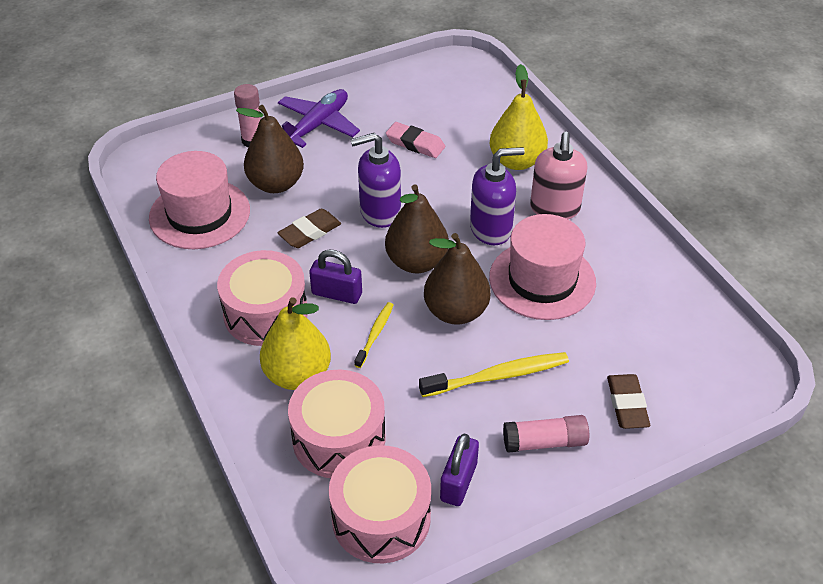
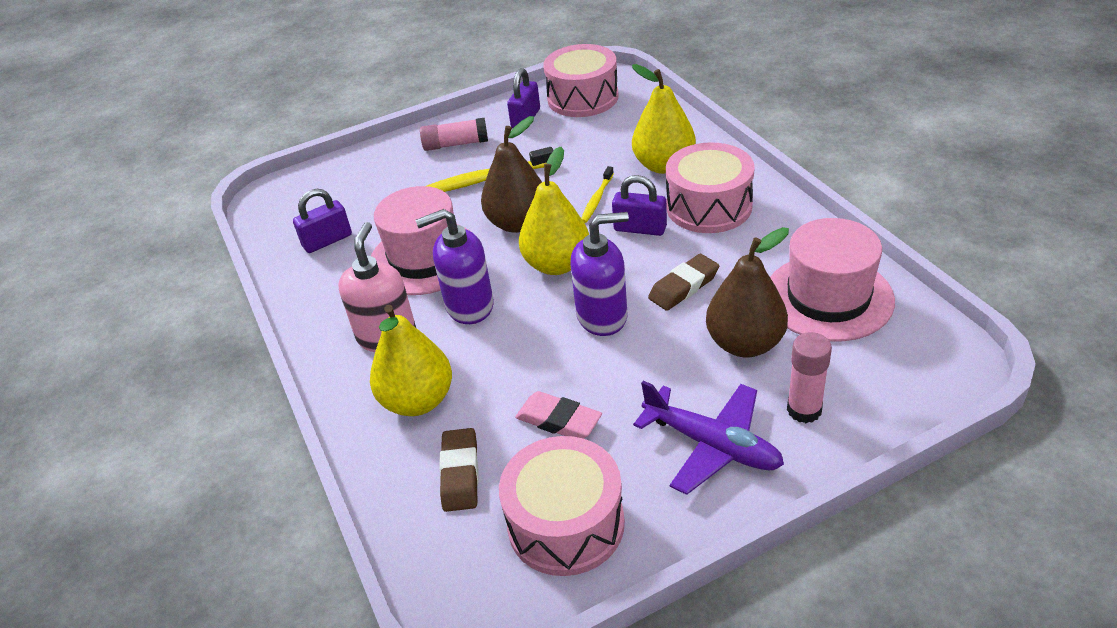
camera: 175 degrees left, 5 degrees down
purple plane [278,89,360,148] -> purple plane turned 90 degrees counterclockwise [633,381,784,495]
pink drum [288,370,386,478] -> pink drum moved to [499,436,625,576]
brown pear [385,184,449,273] -> yellow pear [519,147,589,275]
brown eraser [607,374,650,429] -> brown eraser moved to [439,428,479,512]
none -> purple padlock [293,189,352,253]

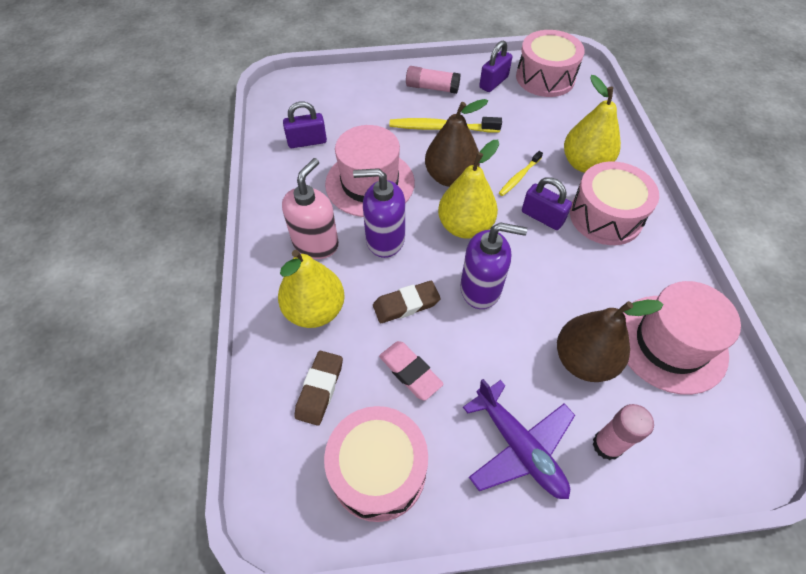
camera: 15 degrees right, 15 degrees up
brown eraser [648,254,719,311] -> brown eraser moved to [373,281,441,323]

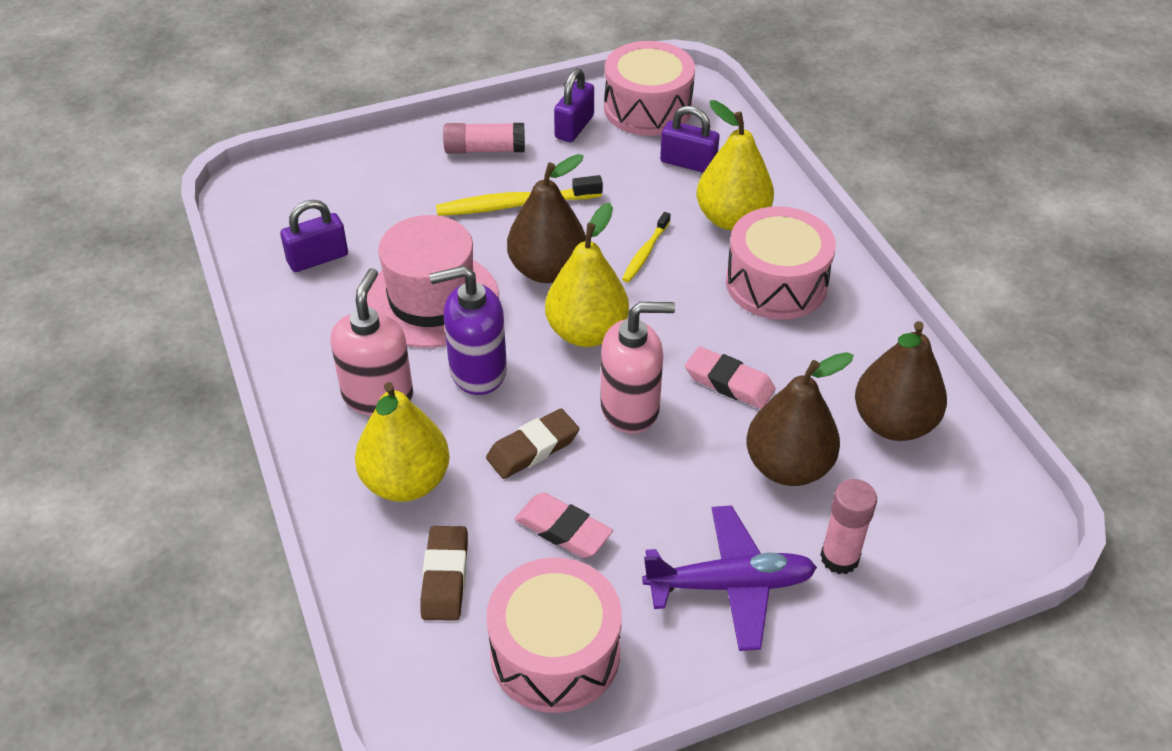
camera: 15 degrees left, 10 degrees down
purple soap dispenser [460,222,527,309] -> pink soap dispenser [600,302,675,433]
purple plane [463,379,575,499] -> purple plane turned 45 degrees counterclockwise [642,505,817,651]
purple padlock [522,177,572,230] -> purple padlock moved to [660,106,720,173]
pink hat [623,281,741,395] -> brown pear [855,321,947,441]
none -> pink eraser [685,346,776,409]

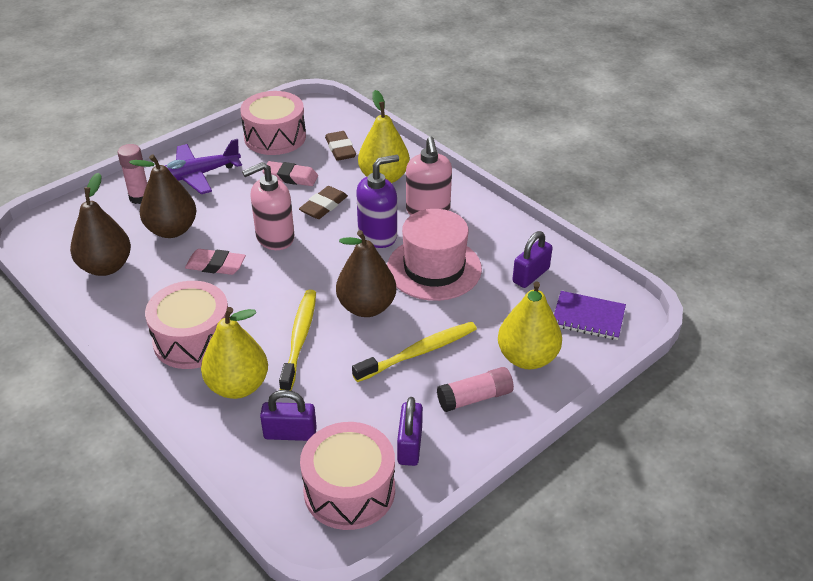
camera: 160 degrees right, 5 degrees down
yellow pear [545,203,629,347] -> yellow pear moved to [498,281,562,369]
yellow toothbrush [622,212,671,282] -> yellow toothbrush [279,290,316,390], size x1.71
none -> purple notebook [554,291,626,340]

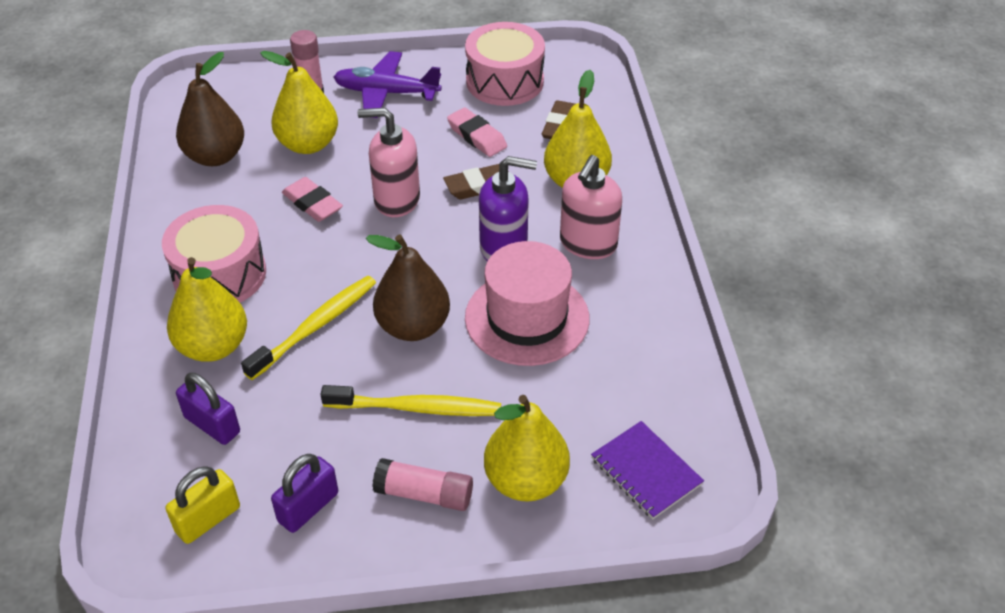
camera: 35 degrees right, 5 degrees up
brown pear [129,154,197,238] -> yellow pear [260,51,338,154]
pink drum [300,422,395,530] -> yellow padlock [165,466,240,544]
purple padlock [512,231,553,288] -> none

